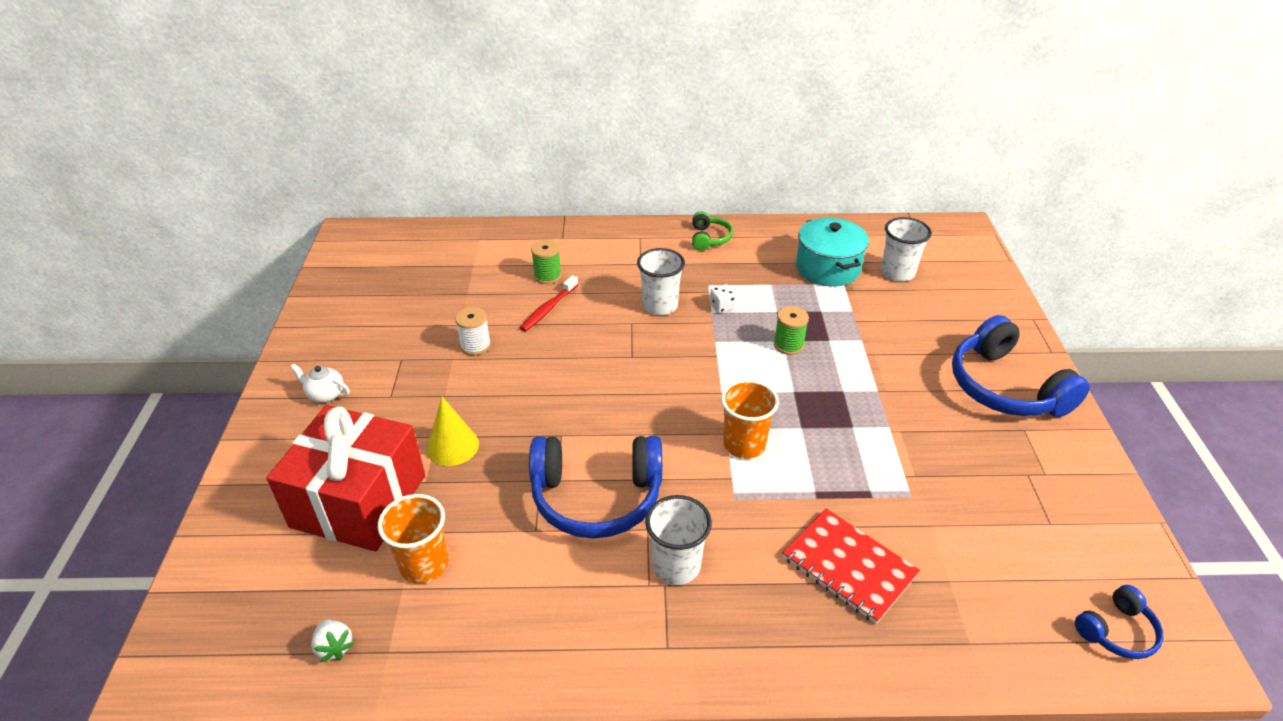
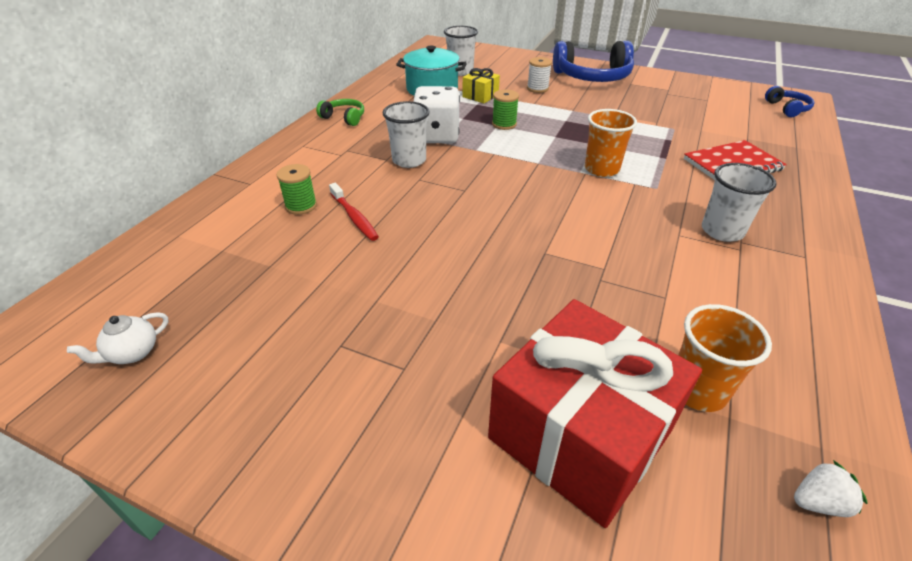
camera: 65 degrees left, 0 degrees up
white teapot [291,364,350,403] -> white teapot moved to [67,312,169,364]
yellow cone [427,397,479,466] -> none
white spool [455,307,491,356] -> white spool moved to [527,57,552,93]
blue headphones [529,436,662,539] -> none
white dice [710,284,736,313] -> white dice [413,86,460,143], size x2.39
none -> yellow gift [463,68,500,103]

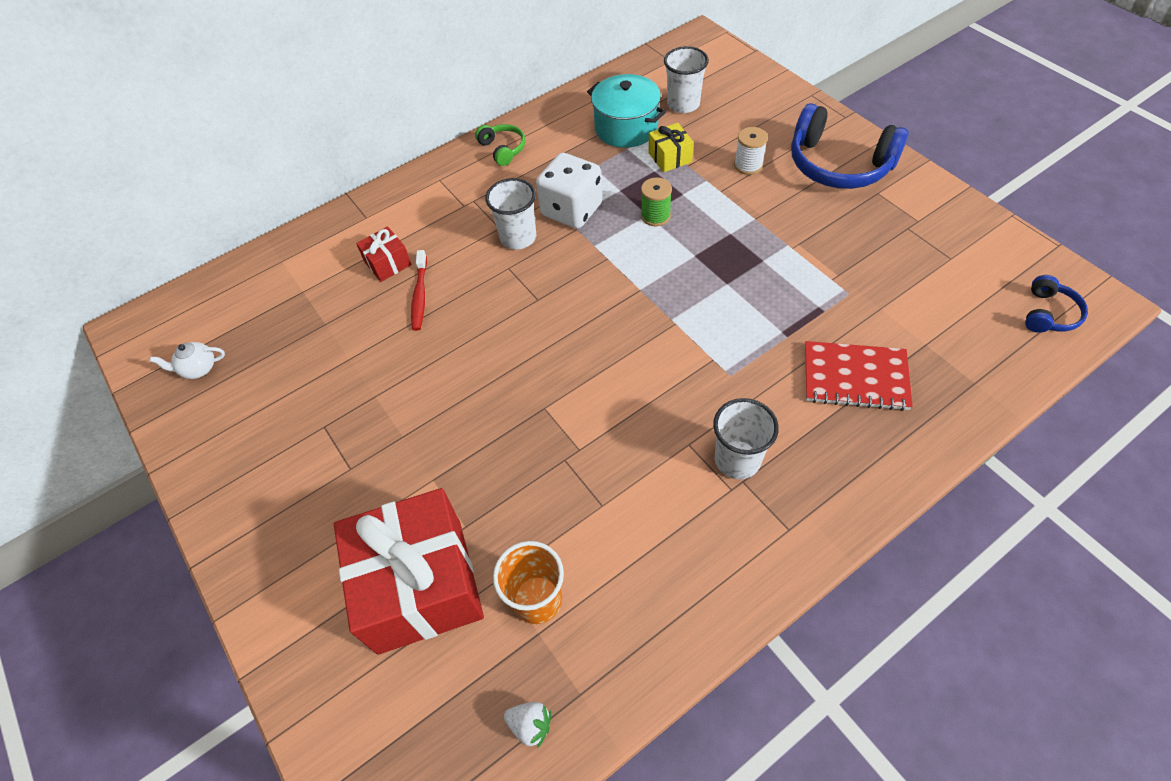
camera: 35 degrees right, 15 degrees up
green spool [277,164,317,215] -> red gift [356,226,412,282]
orange cup [585,109,637,177] -> none

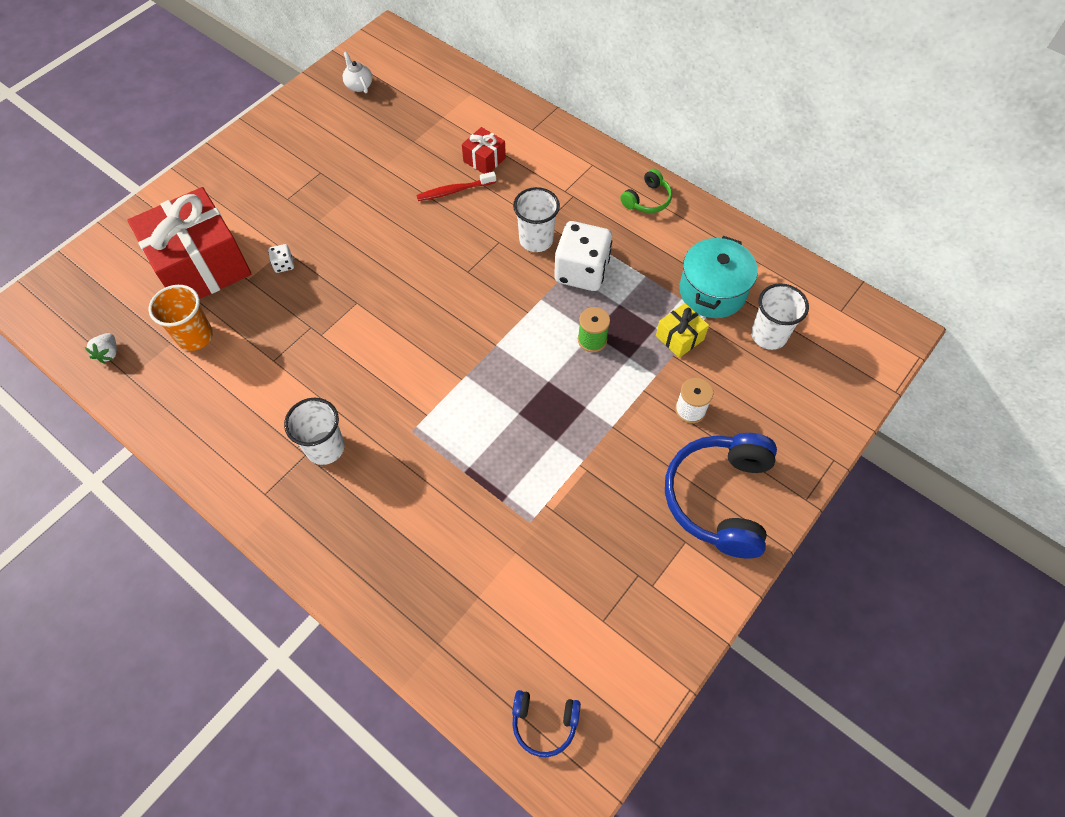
camera: 70 degrees right, 5 degrees up
red notebook [805,341,913,411] -> none
none -> white dice [268,244,294,273]

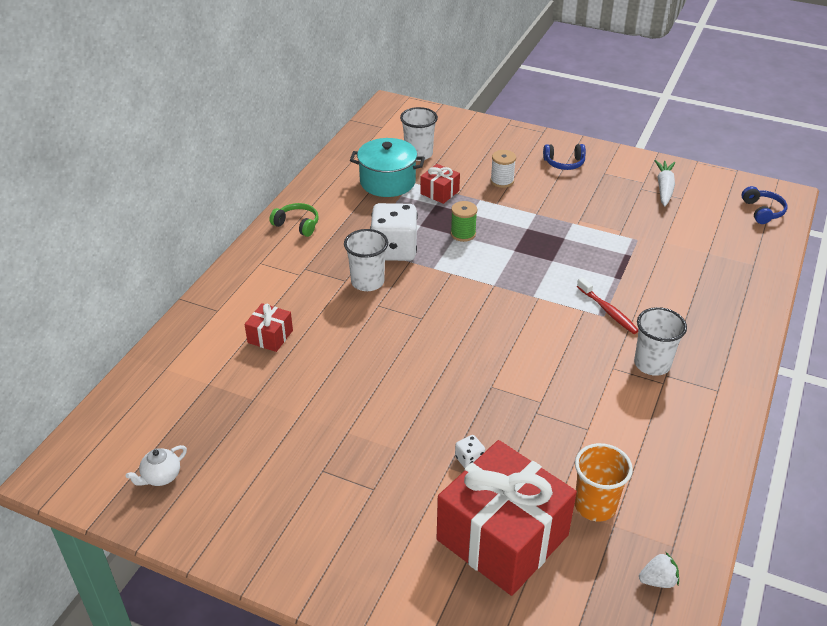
camera: 105 degrees left, 20 degrees down
red toothbrush [417,171,496,201] -> red toothbrush moved to [577,278,638,334]
yellow gift [656,303,709,358] -> red gift [420,164,460,204]
blue headphones [665,433,777,558] -> blue headphones [543,144,586,170], size x0.49
none -> white carrot [654,160,675,206]

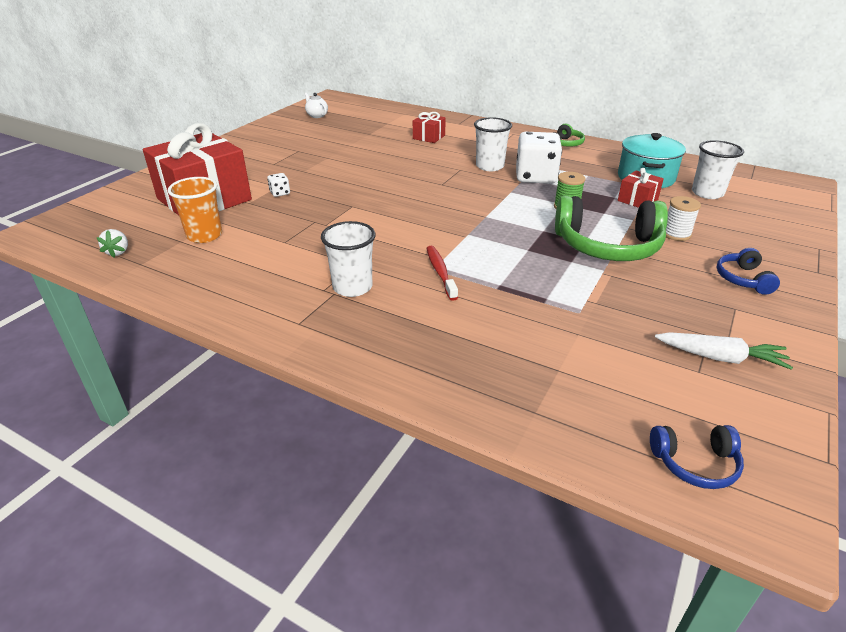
camera: 95 degrees right, 5 degrees down
red toothbrush [577,278,638,334] -> red toothbrush turned 105 degrees clockwise [427,246,458,301]
none -> green headphones [555,195,668,261]

